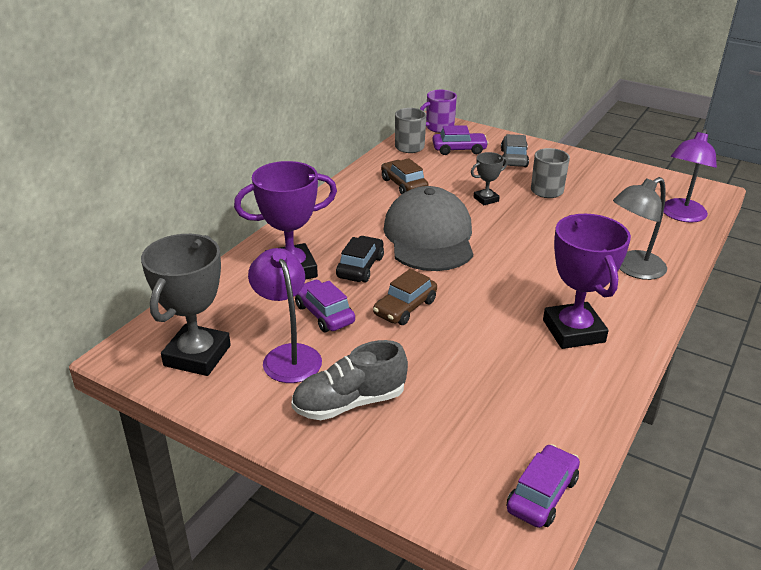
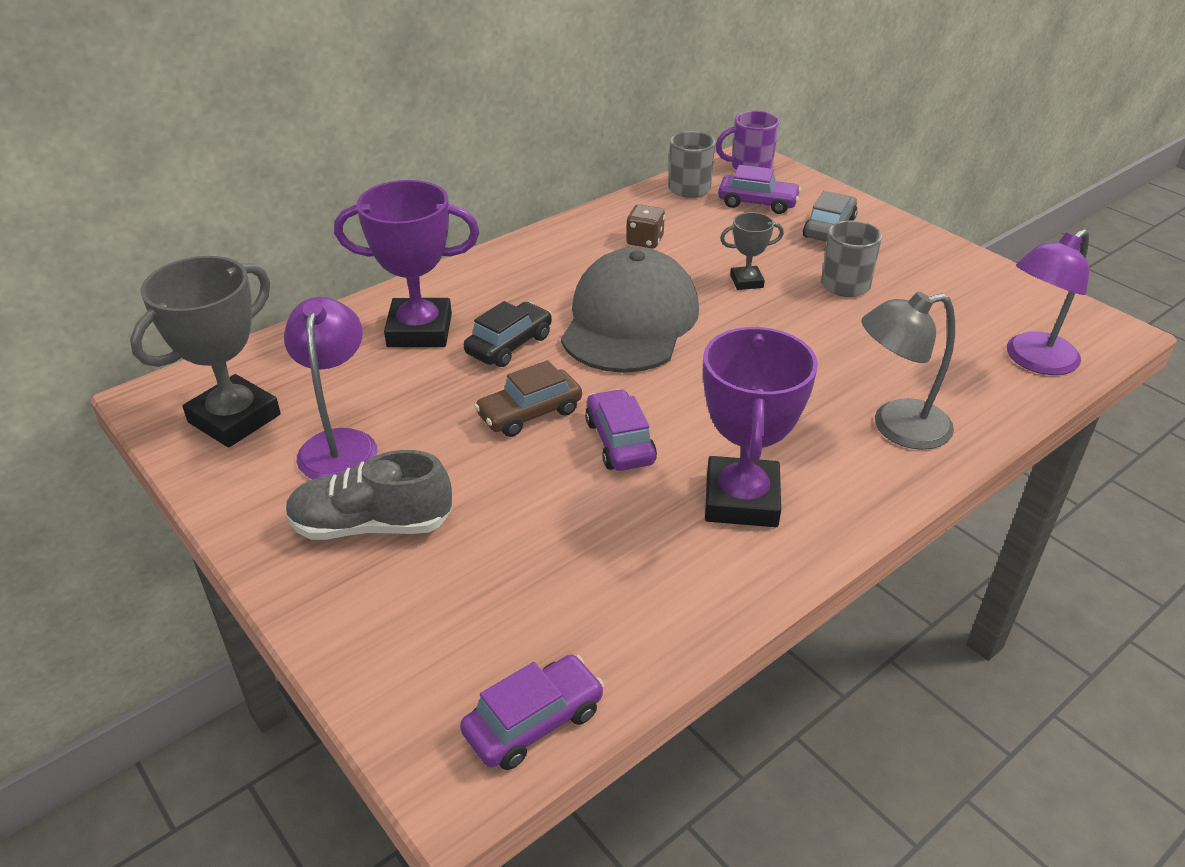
camera: 20 degrees right, 5 degrees up
purple car [295,280,355,332] -> purple car moved to [585,389,657,471]
brown car [381,158,428,195] -> brown dice [626,204,665,249]

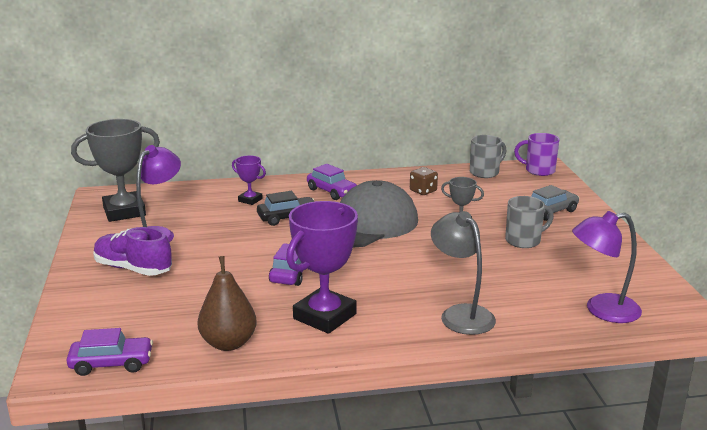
camera: 30 degrees right, 15 degrees down
grey shoe [285,450,452,540] -> purple shoe [93,227,172,276]
purple trophy [334,180,479,347] -> purple trophy [232,155,266,205], size x0.50
brown car [474,360,582,437] -> none
purple car [718,165,801,214] -> purple car moved to [307,164,357,200]
grey lamp [861,292,955,450] -> grey lamp turned 45 degrees clockwise [431,211,496,335]
none -> brown pear [197,256,257,351]

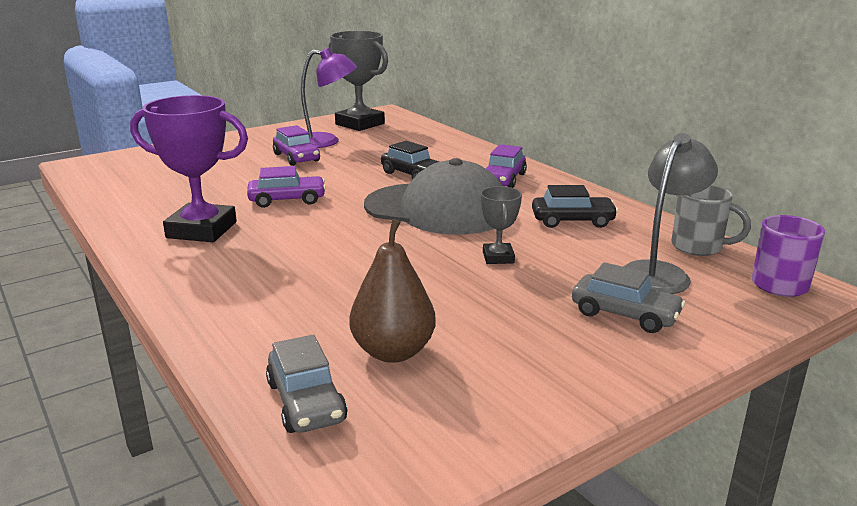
camera: 65 degrees right, 0 degrees up
purple car [66,328,153,376] -> purple car moved to [273,125,320,166]
purple shoe [93,227,172,276] -> none
brown pear [197,256,257,351] -> brown pear moved to [349,219,436,363]
purple trophy [232,155,266,205] -> none
brown dice [410,167,438,195] -> black car [532,185,618,228]
grey lamp [431,211,496,335] -> grey lamp moved to [623,133,718,294]
grey mug [505,196,554,248] -> none
purple lamp [572,211,642,323] -> grey car [266,335,347,433]

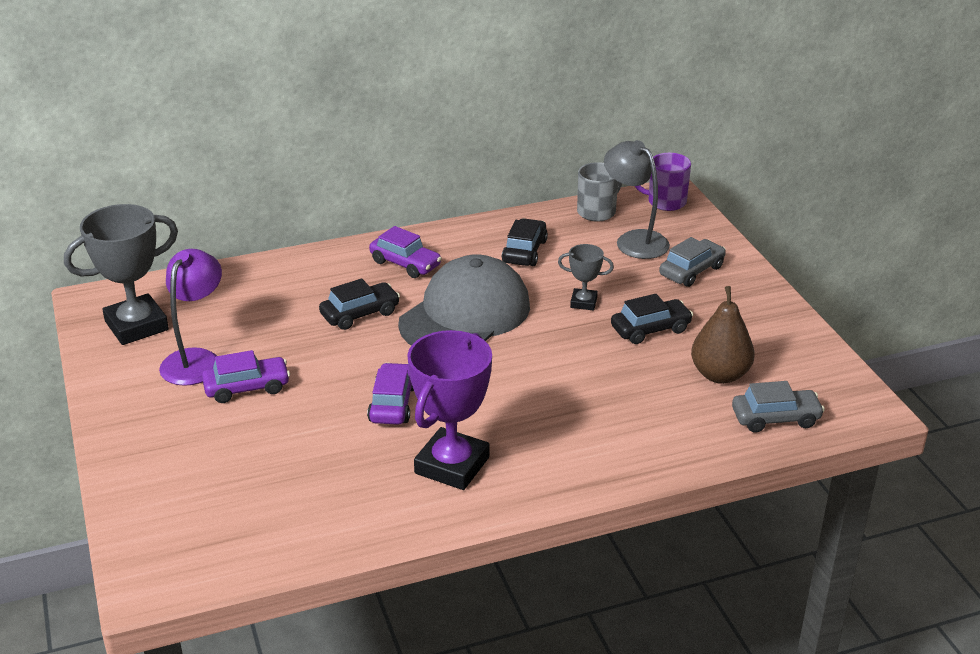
camera: 75 degrees left, 10 degrees up
none -> black car [611,294,693,344]

